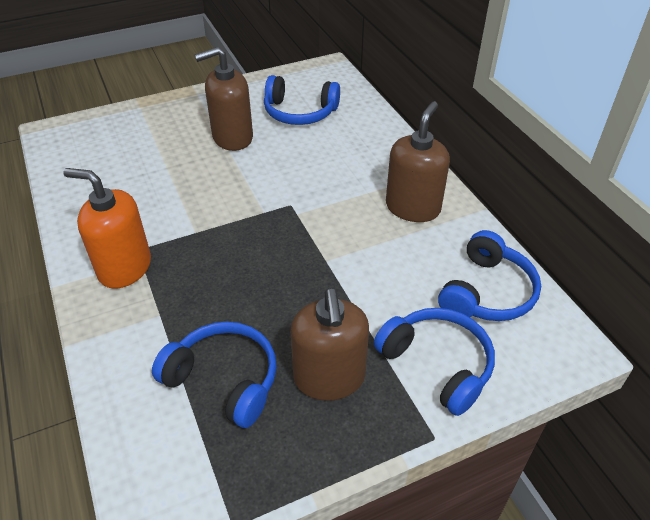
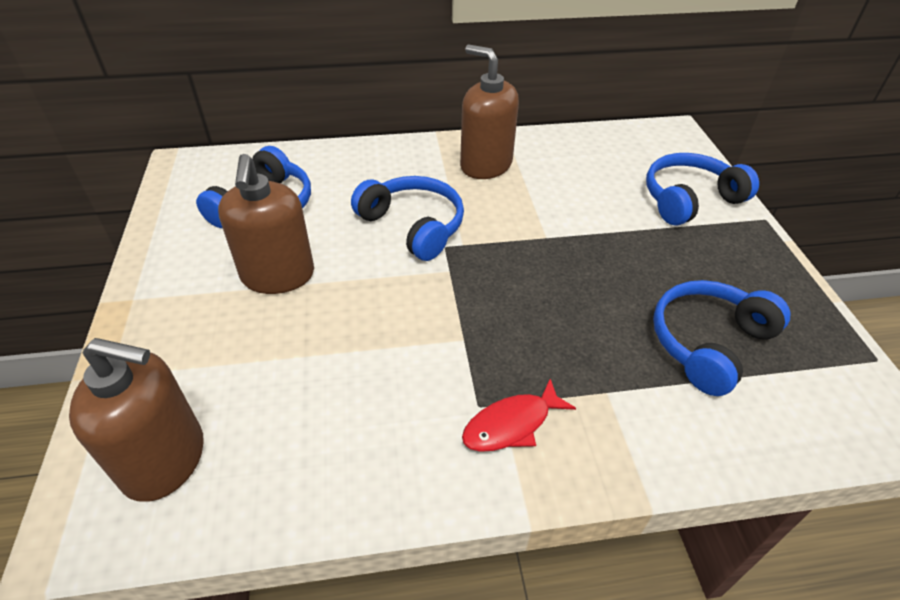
camera: 75 degrees left, 0 degrees up
orange soap dispenser [63,168,151,289] -> red fish [462,379,576,452]
brown soap dispenser [291,288,369,401] -> brown soap dispenser moved to [69,338,204,502]
blue headphones [438,230,541,321] -> blue headphones moved to [351,176,464,261]

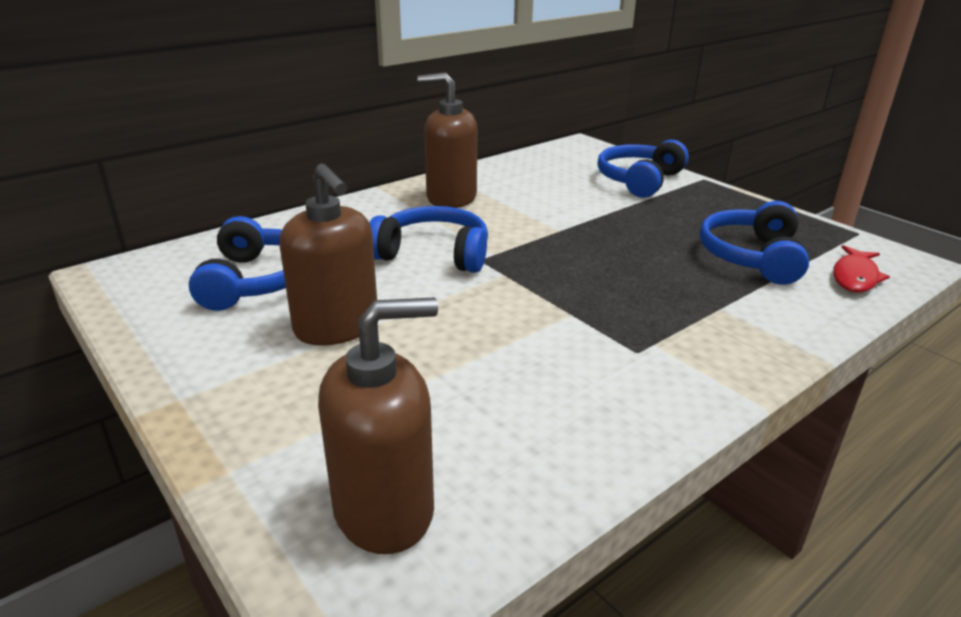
camera: 30 degrees left, 15 degrees down
red fish [462,379,576,452] -> red fish moved to [833,245,890,293]

